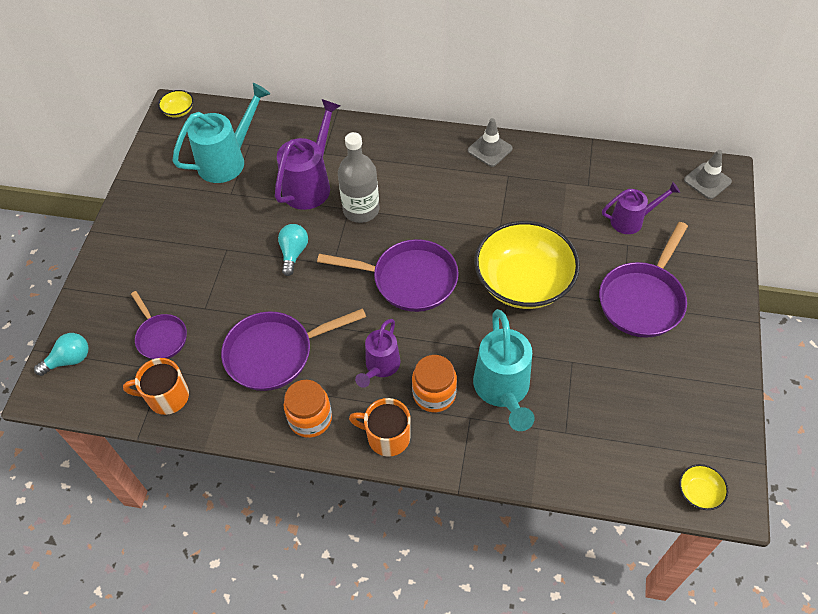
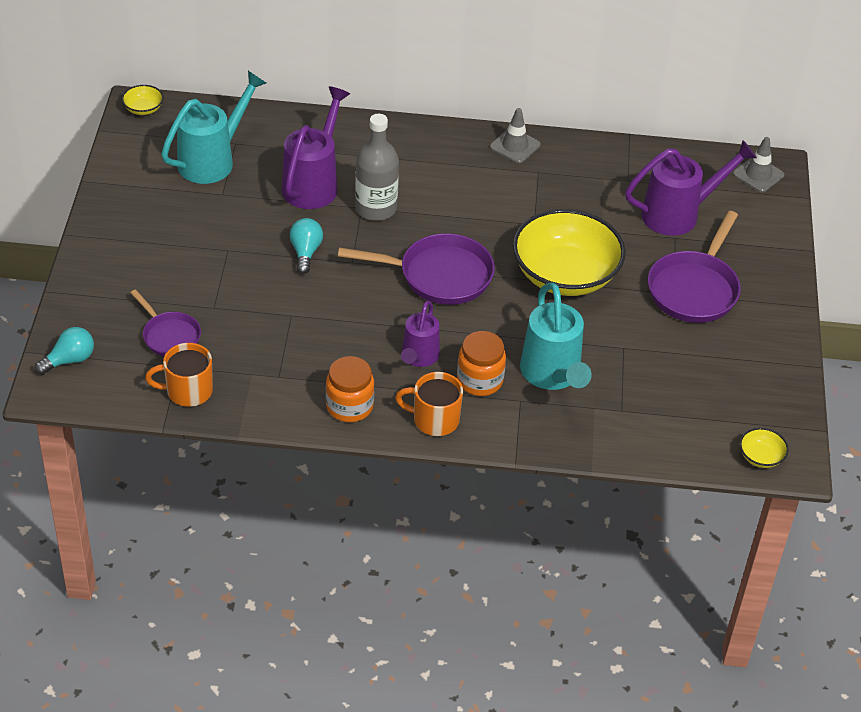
camera: 10 degrees left, 10 degrees down
purple pan [221,308,366,391] -> none
purple watering can [602,182,680,234] -> purple watering can [625,140,757,236], size x1.59

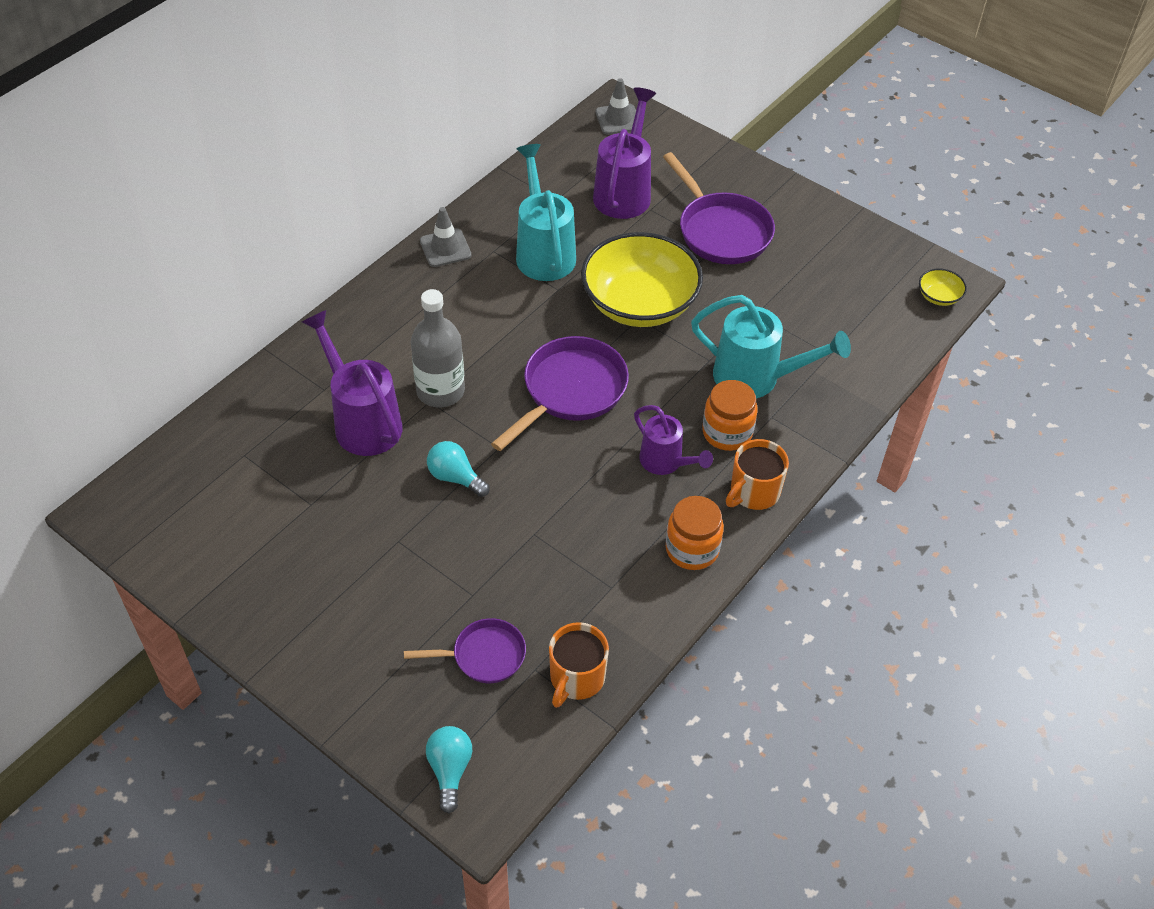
camera: 55 degrees left, 5 degrees up
yellow bowl [122,85,164,115] -> none
turquoise watering can [161,71,266,184] -> turquoise watering can moved to [516,144,576,281]

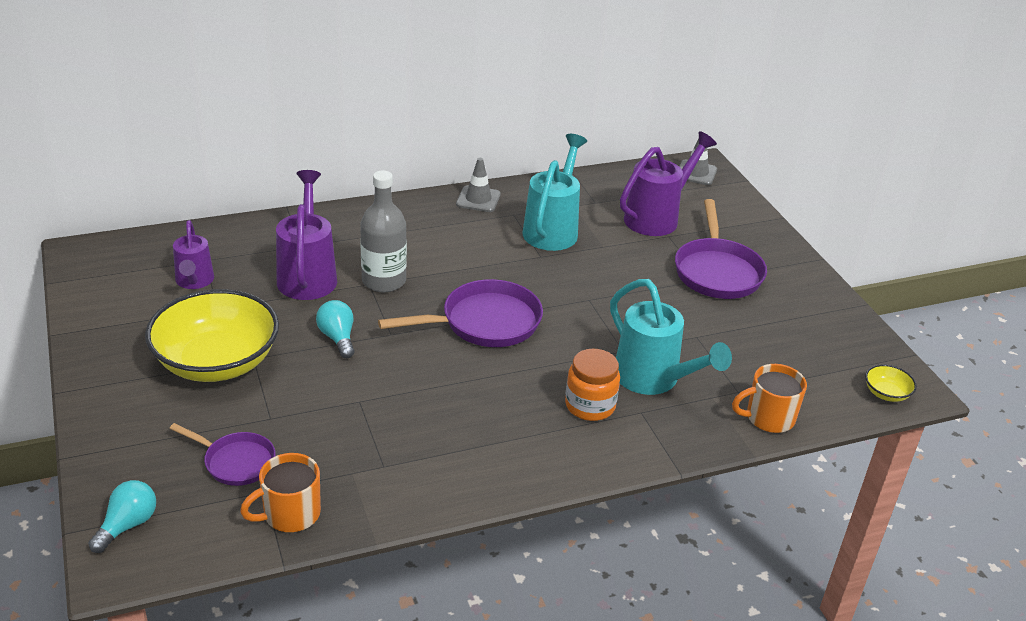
camera: 30 degrees right, 15 degrees down
yellow bowl [581,232,703,327] -> yellow bowl moved to [145,289,279,382]
purple watering can [634,405,713,475] -> purple watering can moved to [173,220,214,289]
orange jar [666,496,724,570] -> none
orange mug [726,439,789,510] -> orange mug moved to [732,364,807,433]

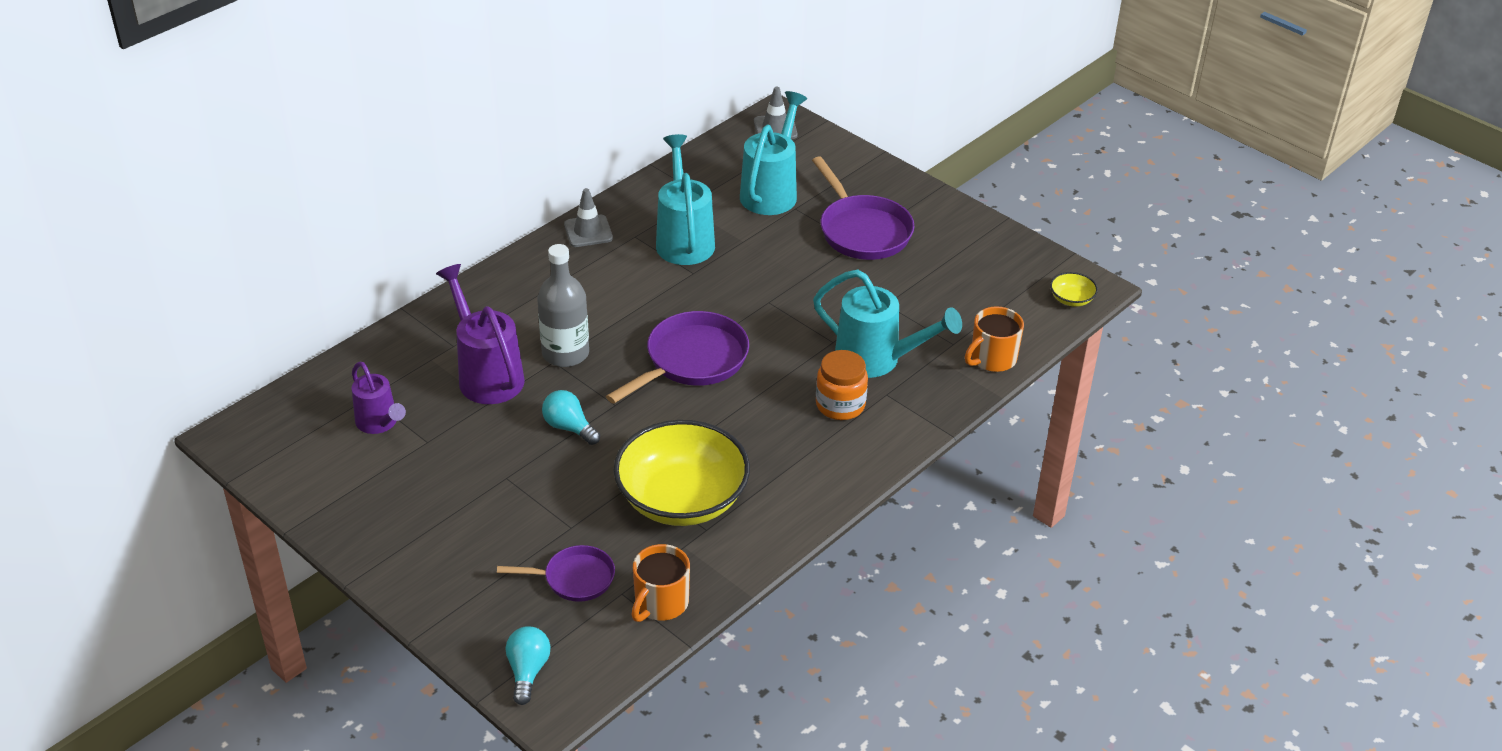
camera: 25 degrees left, 5 degrees up
yellow bowl [145,289,279,382] -> yellow bowl moved to [613,420,750,526]
purple watering can [620,131,717,236] -> turquoise watering can [740,91,807,215]

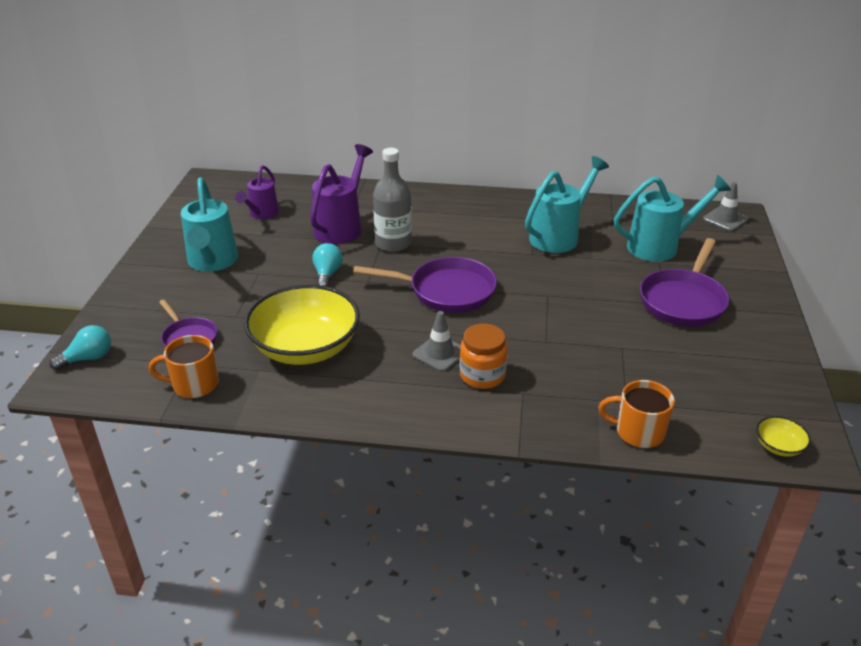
camera: 55 degrees right, 5 degrees down
grey traffic cone [564,188,613,247] -> grey traffic cone moved to [412,311,461,372]
turquoise watering can [813,270,962,378] -> turquoise watering can moved to [181,177,238,272]

